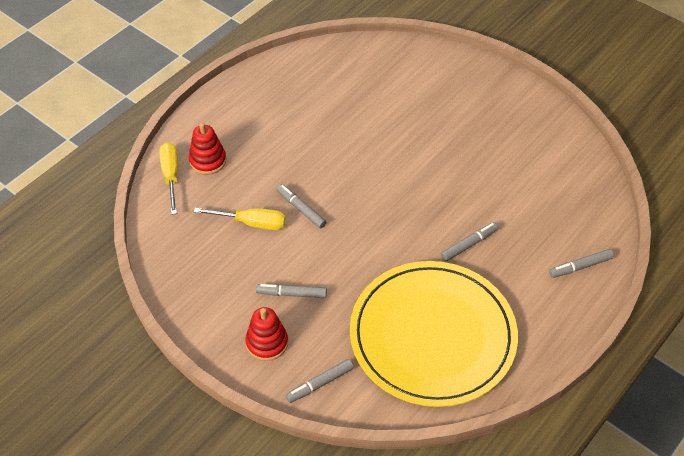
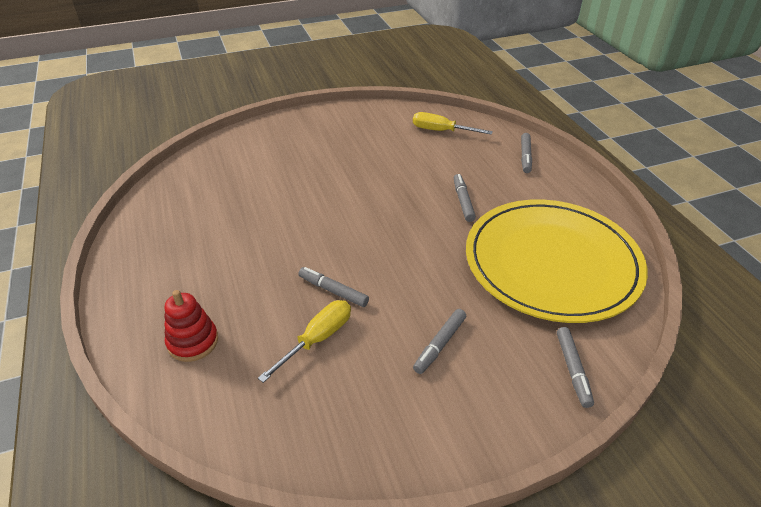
camera: 60 degrees left, 10 degrees down
yellow screwdriver [159,142,178,215] -> yellow screwdriver moved to [413,112,493,135]
red stacking toy [245,307,288,361] -> none
grey marker [277,184,326,229] -> grey marker turned 45 degrees clockwise [298,267,369,307]

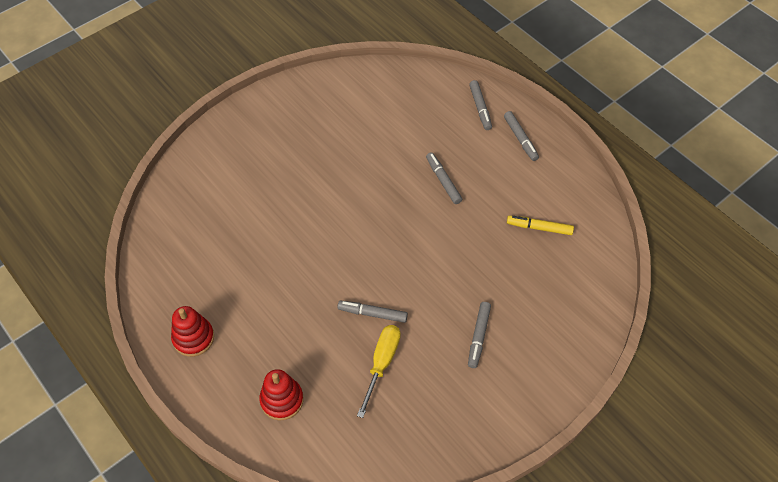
camera: 20 degrees left, 15 degrees up
yellow screwdriver [413,112,493,135] -> none
yellow plate [466,199,648,323] -> yellow marker [507,216,574,235]
grey marker [557,327,594,408] -> grey marker moved to [504,111,539,161]
none -> red stacking toy [171,306,214,357]

